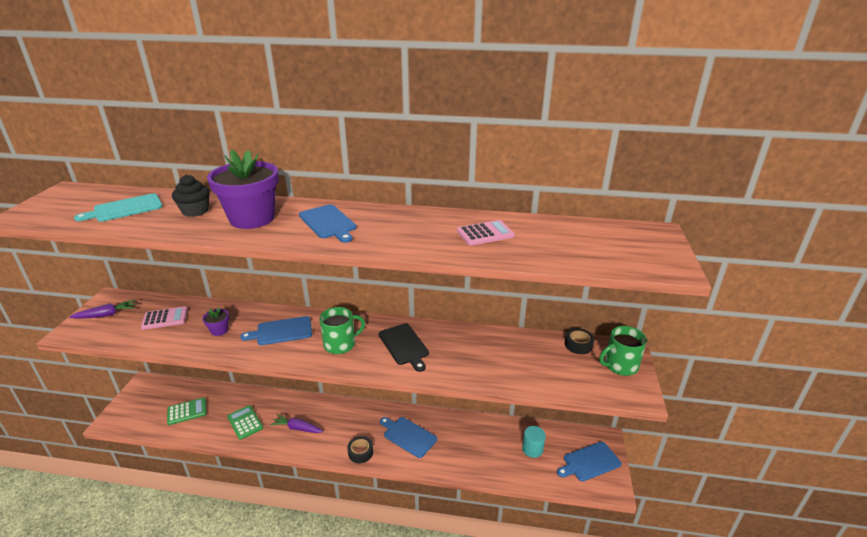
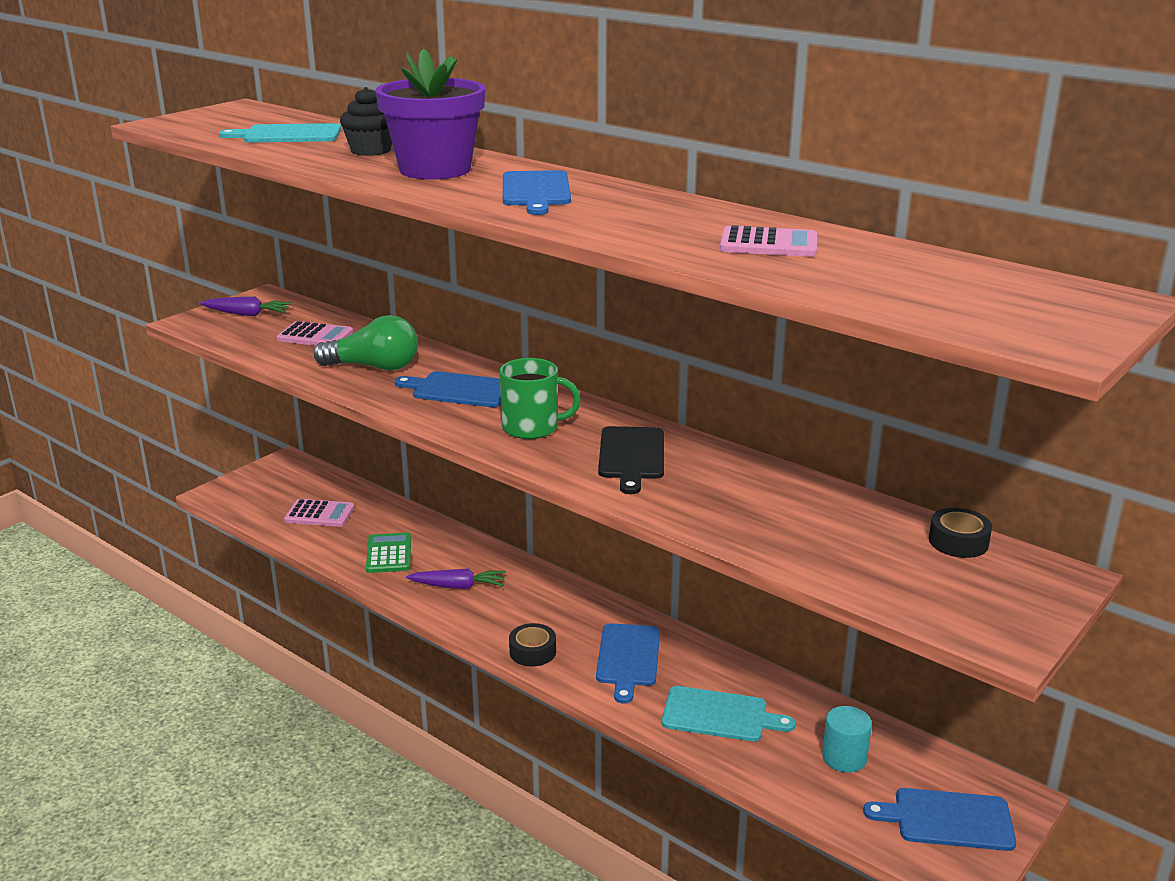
camera: 30 degrees right, 5 degrees down
green calculator [167,397,207,425] -> pink calculator [284,499,354,527]
purple flower pot [202,307,229,336] -> green light bulb [314,315,418,371]
purple carrot [270,414,323,433] -> purple carrot turned 135 degrees clockwise [406,569,506,589]
blue cutting board [380,417,437,458] -> blue cutting board turned 150 degrees counterclockwise [596,623,660,704]
green mug [599,326,647,376] -> none
none -> turquoise cutting board [662,686,795,742]

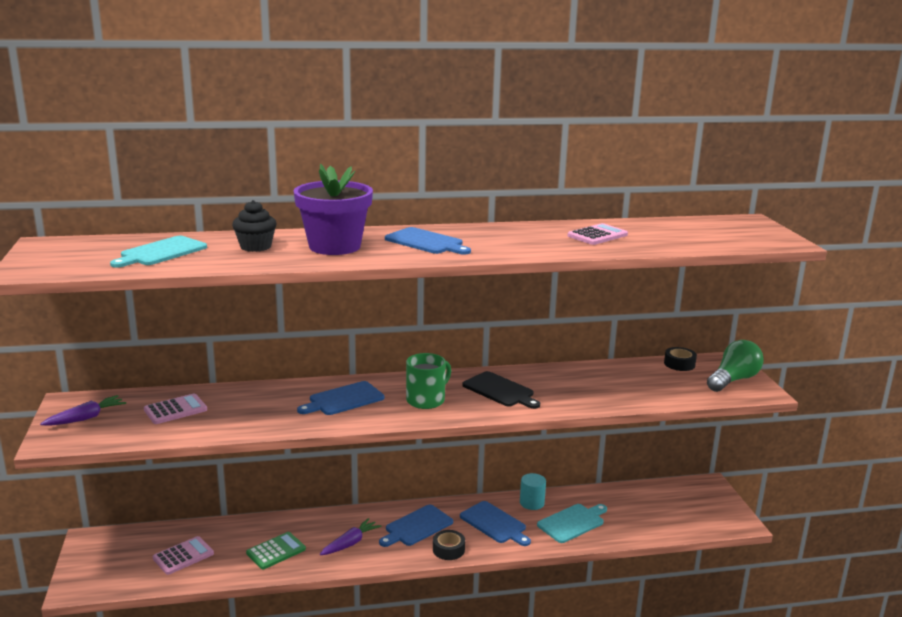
camera: 50 degrees left, 5 degrees down
green light bulb [314,315,418,371] -> green light bulb moved to [707,340,764,392]
green calculator [366,533,411,573] -> green calculator turned 105 degrees clockwise [246,532,306,569]
turquoise cylinder [822,706,872,772] -> turquoise cylinder moved to [520,473,546,510]
blue cutting board [863,788,1016,851] -> blue cutting board moved to [379,505,453,547]

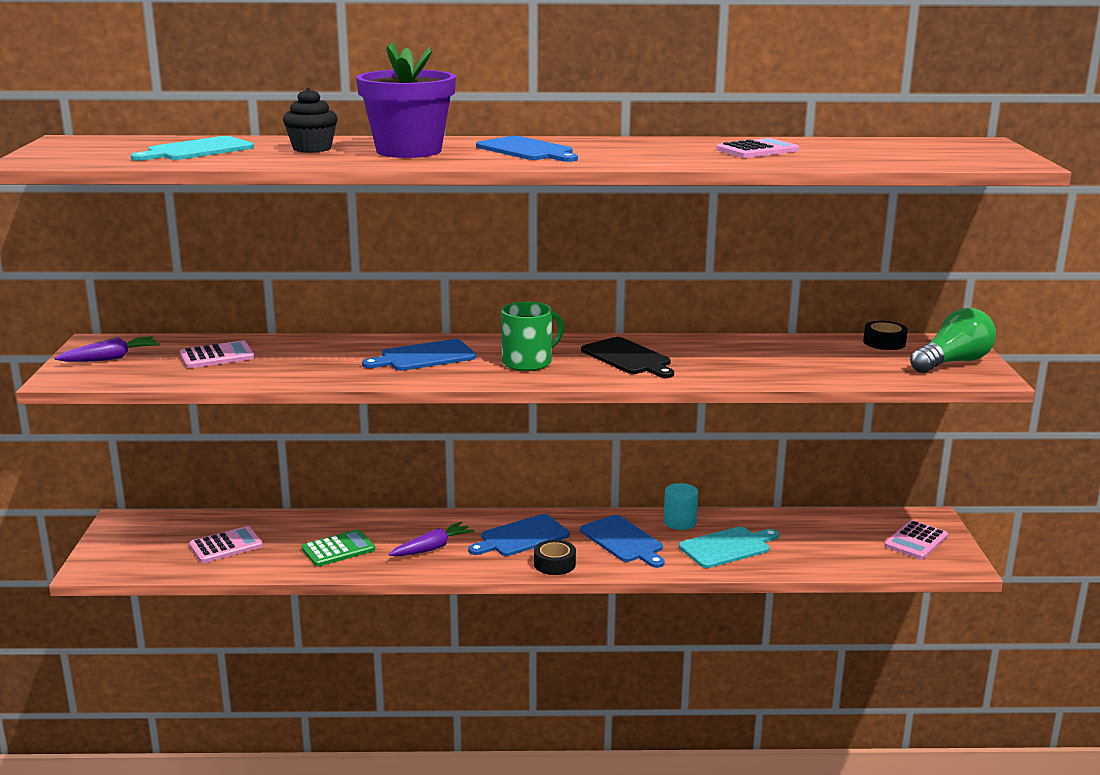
camera: 10 degrees right, 0 degrees up
none -> pink calculator [884,520,948,560]

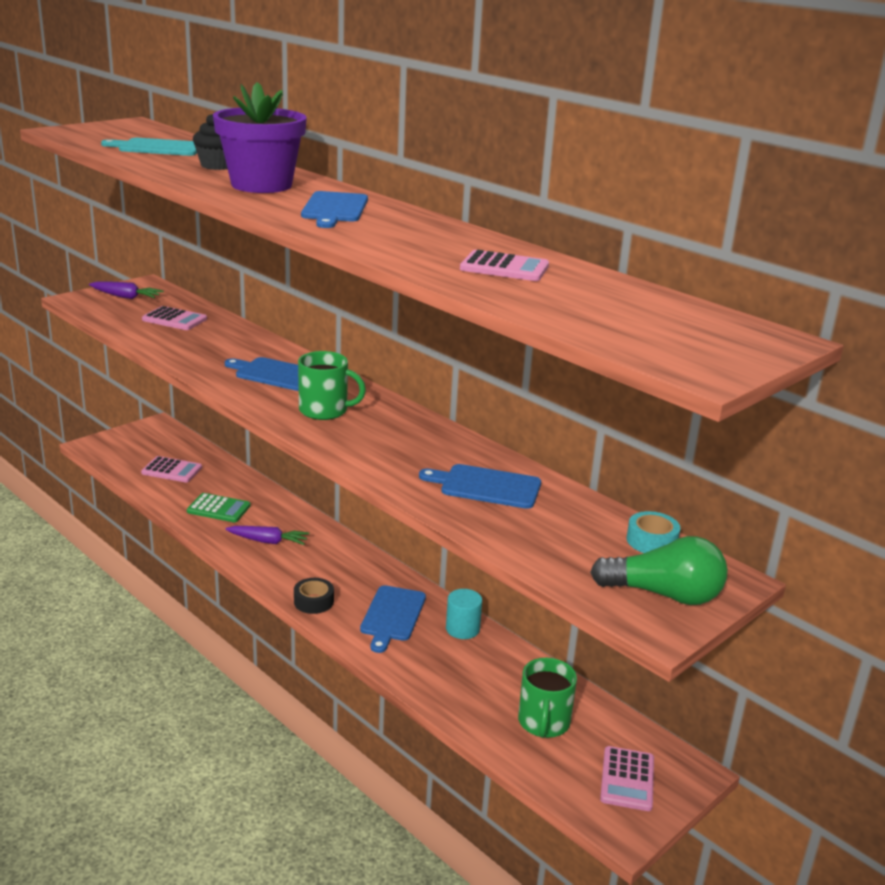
camera: 45 degrees right, 5 degrees up
blue cutting board [468,514,570,556] -> blue cutting board moved to [419,464,541,509]
black cutting board [581,337,674,378] -> none
turquoise cutting board [679,527,779,568] -> none
black tape [863,321,908,350] -> turquoise tape [627,511,681,553]
pink calculator [884,520,948,560] -> pink calculator turned 75 degrees counterclockwise [600,746,654,811]
none -> green mug [518,658,577,738]

